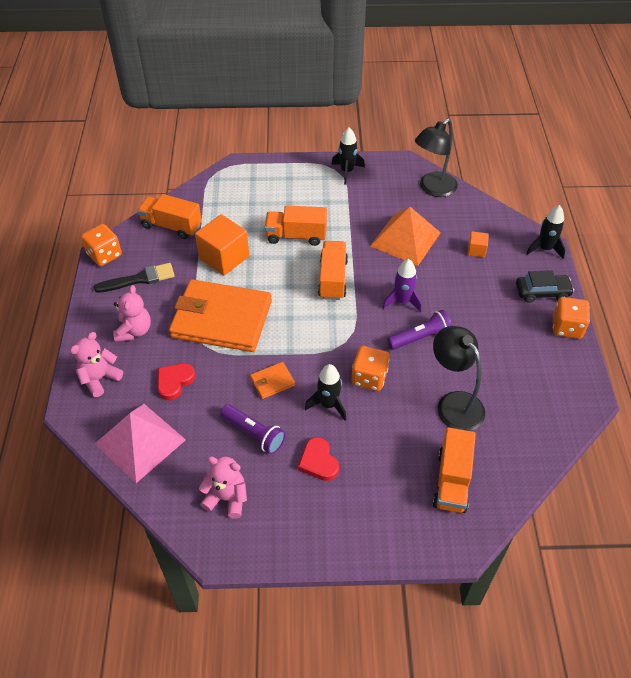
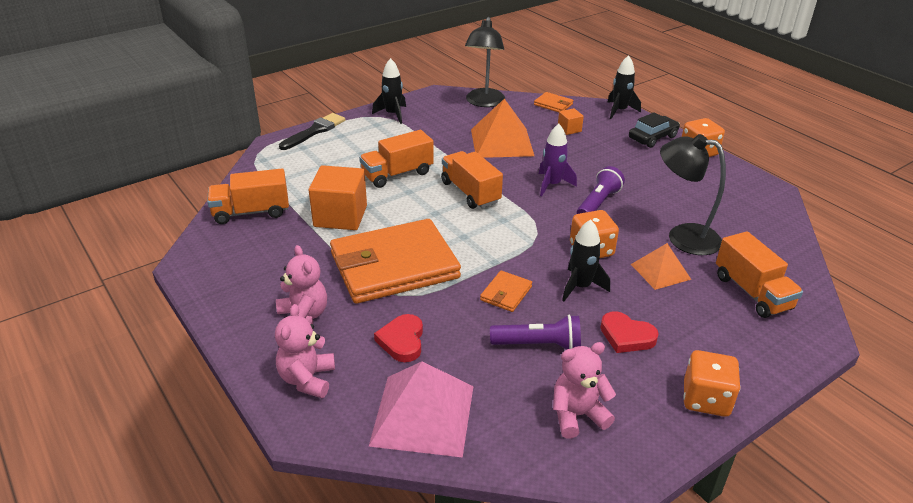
camera: 35 degrees left, 15 degrees down
orange dice [81,224,122,266] -> orange dice moved to [683,350,741,417]
black brush [94,263,175,293] -> black brush moved to [279,113,345,150]
none -> orange wallet [534,92,574,112]
none -> orange pyramid [631,243,692,290]

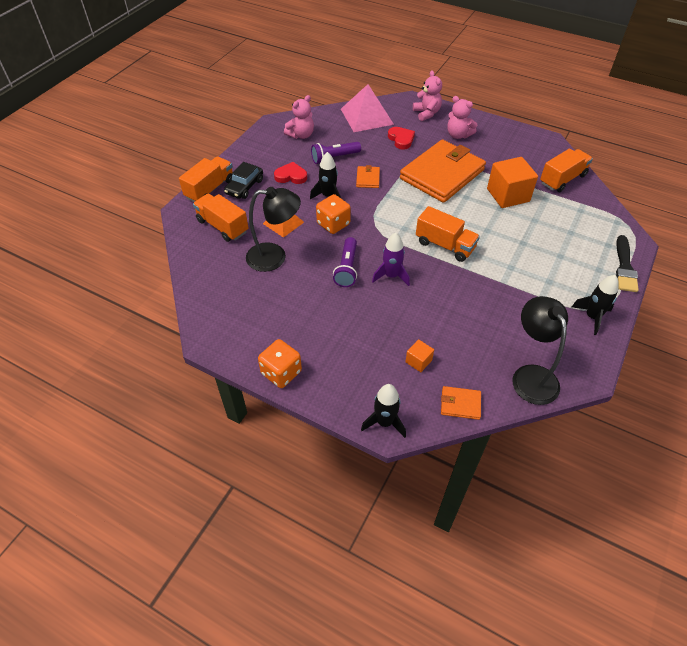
camera: 155 degrees right, 15 degrees up
orange truck [359,130,434,188] -> orange truck moved to [179,156,233,202]
orange pyramid [471,99,534,158] -> none
black car [629,112,680,148] -> black car moved to [224,162,263,199]
orange dice [683,350,741,417] -> none

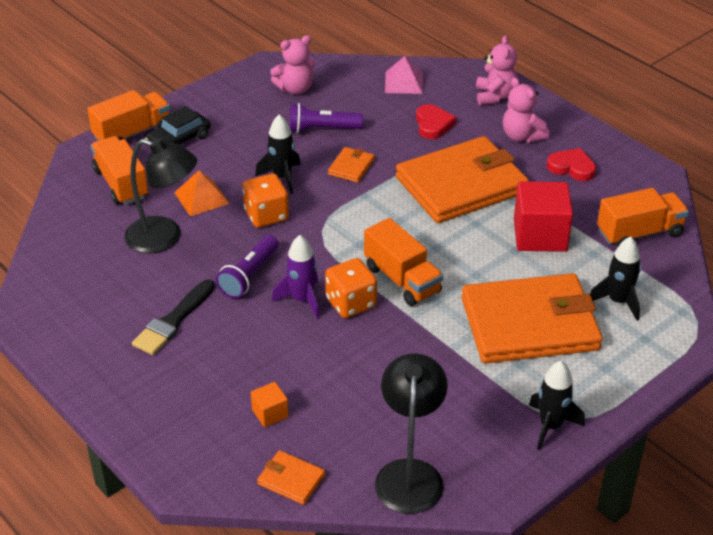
camera: 20 degrees right, 10 degrees down
orange dice [258,339,302,388] -> orange dice moved to [325,258,377,318]
red heart [274,162,307,184] -> red heart moved to [547,148,596,181]
pink pyramid [341,84,394,132] -> pink pyramid [385,56,423,94], size x0.59
black rocket [361,384,406,438] -> black rocket moved to [590,236,641,321]
orange cube [487,157,538,208] -> red cube [514,181,573,252]
black brush [616,235,639,292] -> black brush moved to [132,279,215,355]
none -> orange wallet [461,273,603,364]

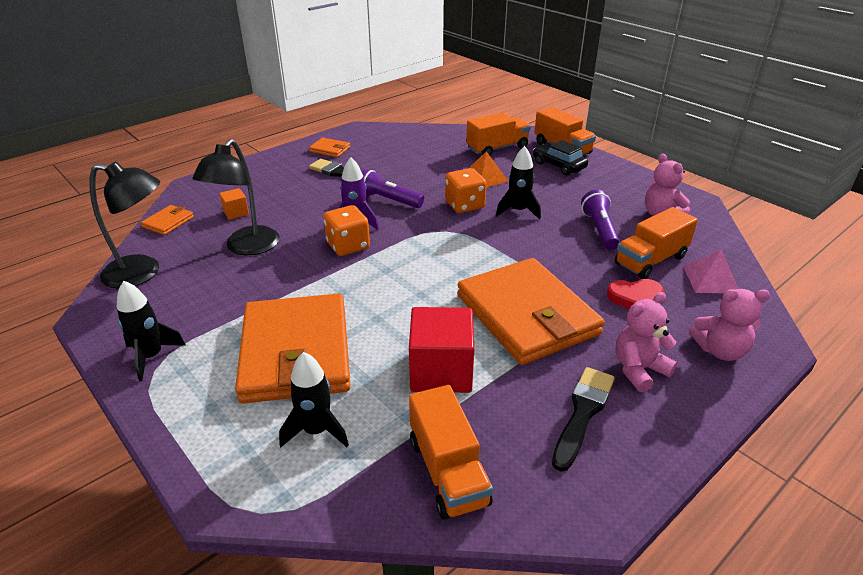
camera: 90 degrees right, 5 degrees down
black lamp [124,138,197,254] -> black lamp moved to [192,139,280,255]
orange wallet [328,147,375,183] -> orange wallet moved to [309,137,350,157]
orange truck [364,218,443,306] -> orange truck moved to [615,207,698,279]
red heart [547,148,596,181] -> black brush [552,367,615,472]

